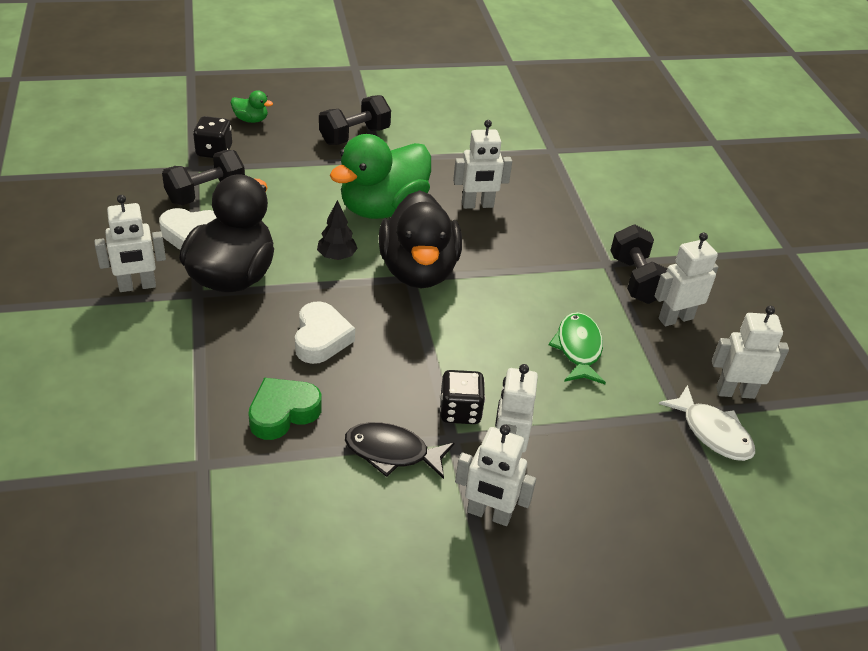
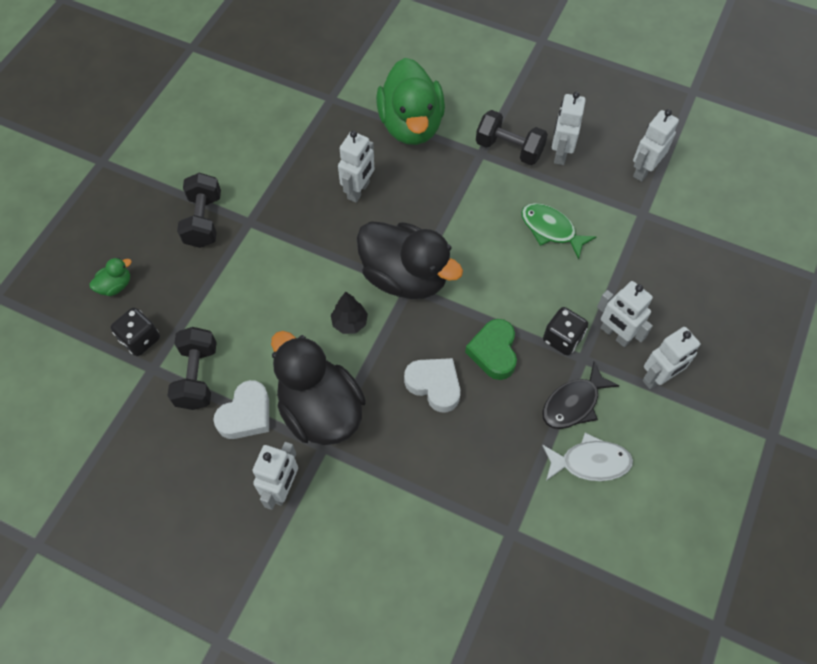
camera: 50 degrees left, 20 degrees up
green heart [248,378,322,440] -> green heart moved to [465,319,517,380]
green duck [330,134,431,219] -> green duck moved to [376,58,445,145]
white fish [659,385,755,461] -> white fish moved to [542,433,633,481]

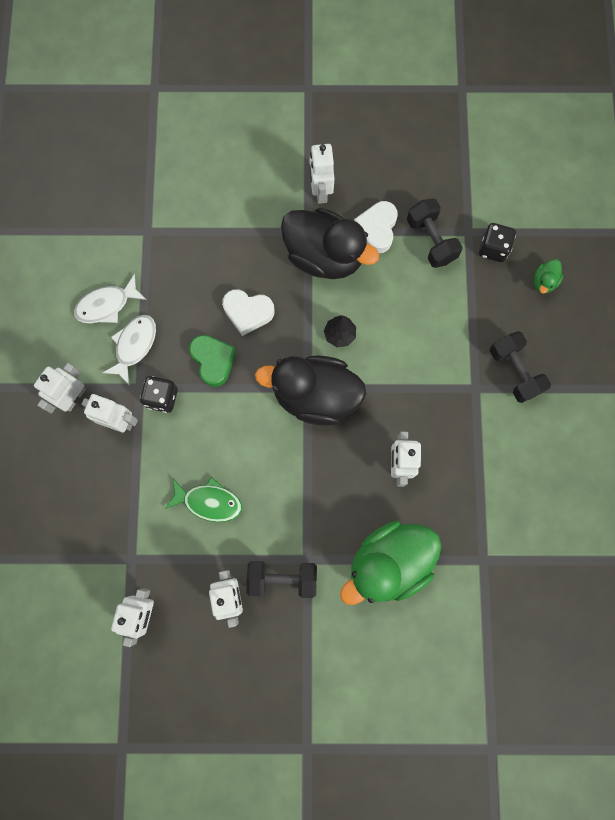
camera: 155 degrees right, 15 degrees up
green duck [376,58,445,145] -> green duck turned 90 degrees counterclockwise [340,520,442,605]
black fish [542,362,619,429] -> white fish [103,315,156,385]

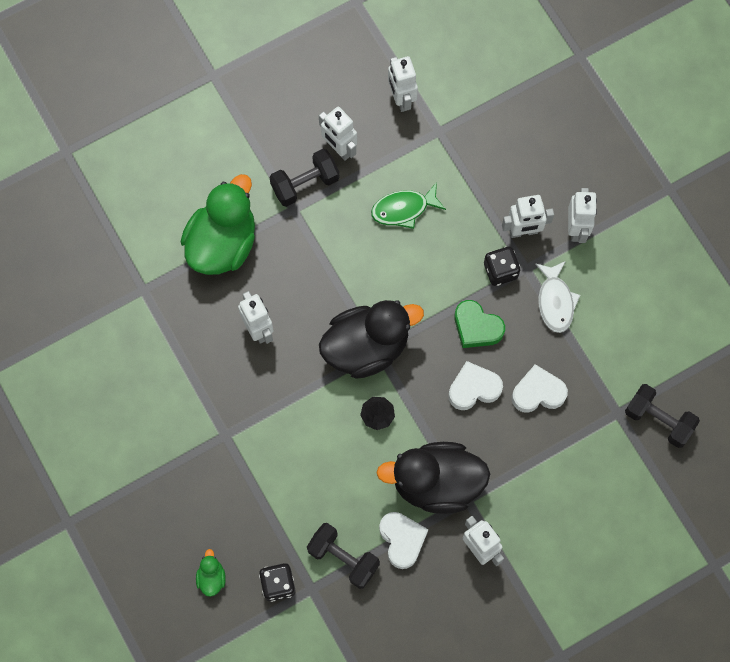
camera: 150 degrees right, 5 degrees down
white fish [74,274,147,323] -> none
black dumbbell [490,331,551,403] -> black dumbbell moved to [625,384,700,448]
none -> white heart [512,364,568,413]

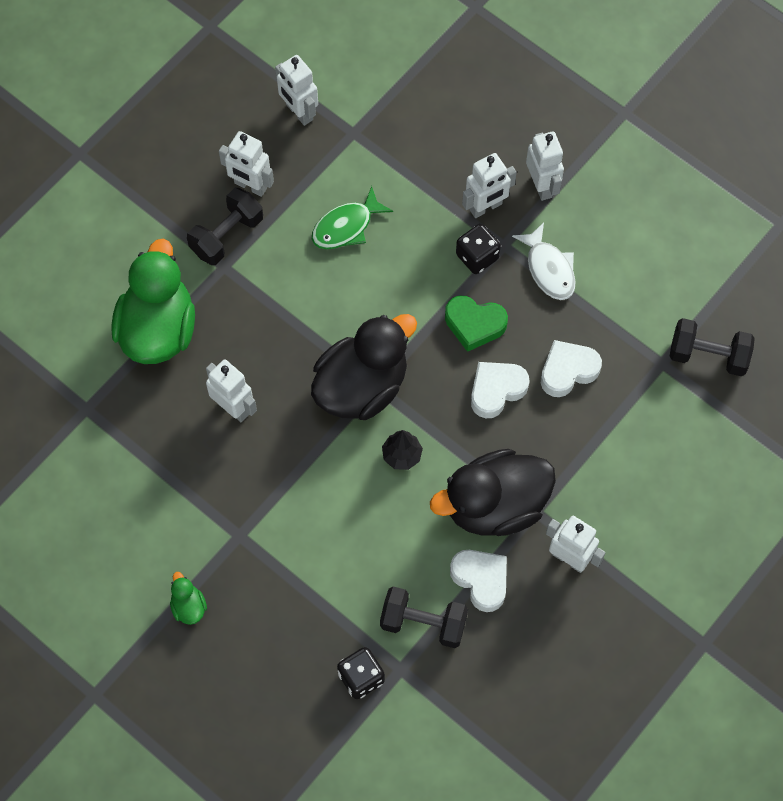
camera: 20 degrees left, 5 degrees down
green duck [196,549,226,597] -> green duck moved to [170,572,207,625]

